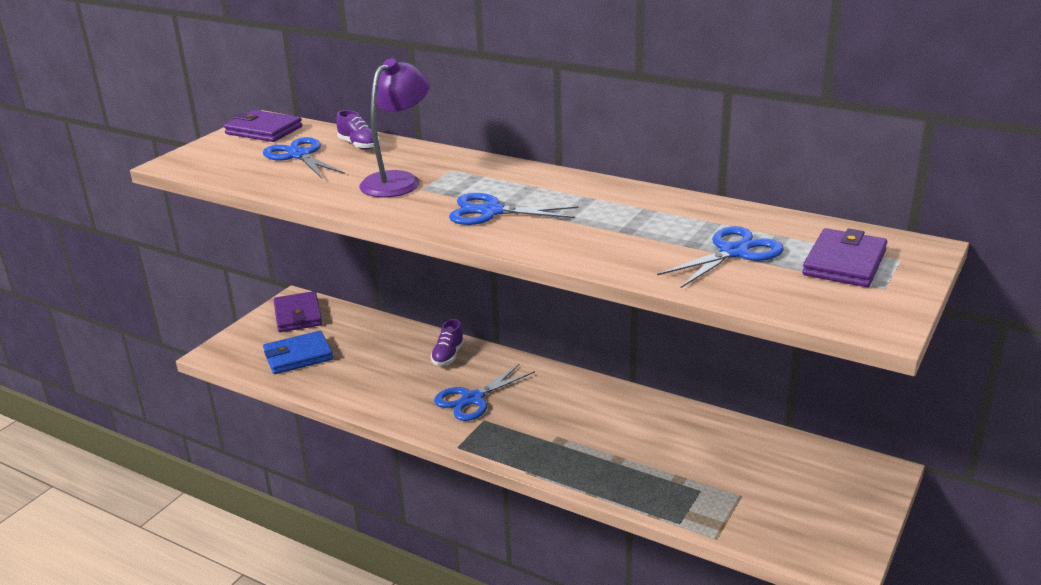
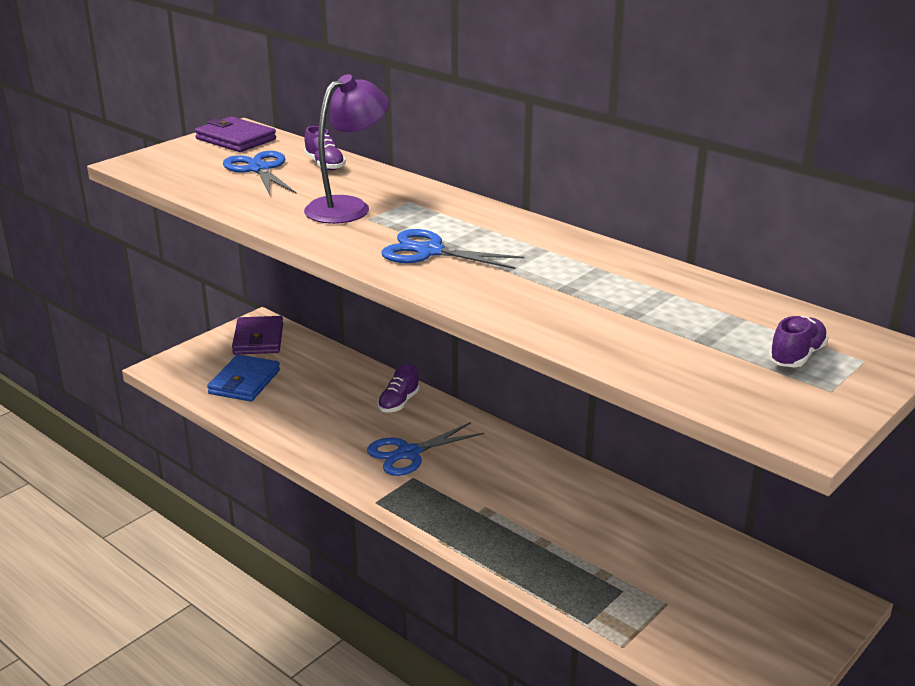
camera: 10 degrees right, 0 degrees up
blue wallet [263,331,333,374] -> blue wallet turned 60 degrees counterclockwise [207,354,280,401]
blue scissors [657,226,784,288] -> none
purple wallet [802,228,887,287] -> purple shoe [769,316,828,367]

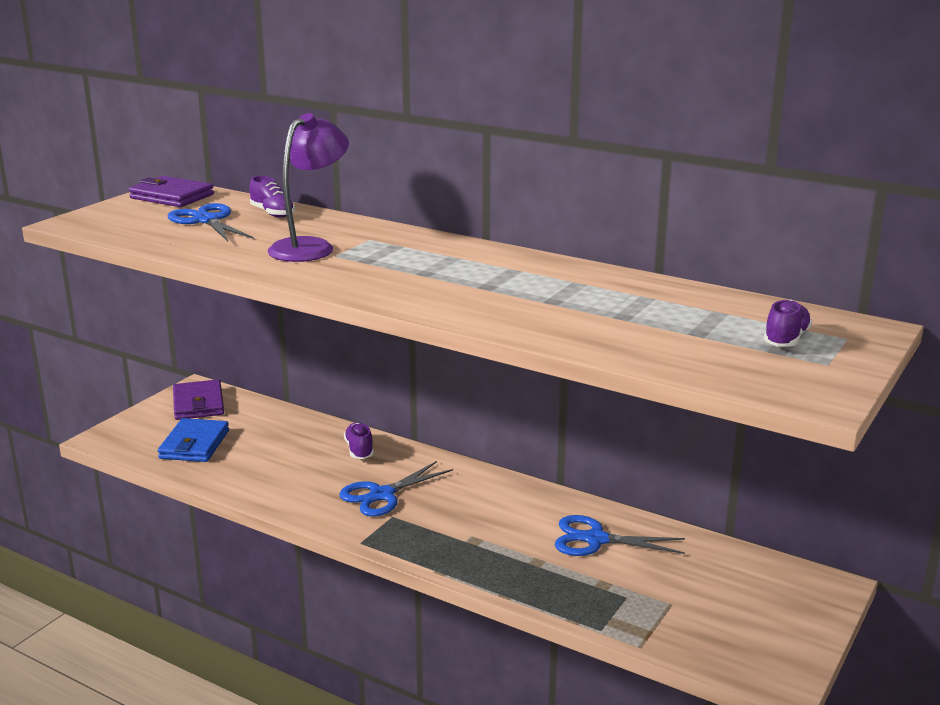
camera: 10 degrees left, 5 degrees down
purple shoe [378,364,419,412] -> purple shoe turned 150 degrees clockwise [344,422,374,459]
blue scissors [382,229,525,269] -> blue scissors moved to [555,515,685,556]

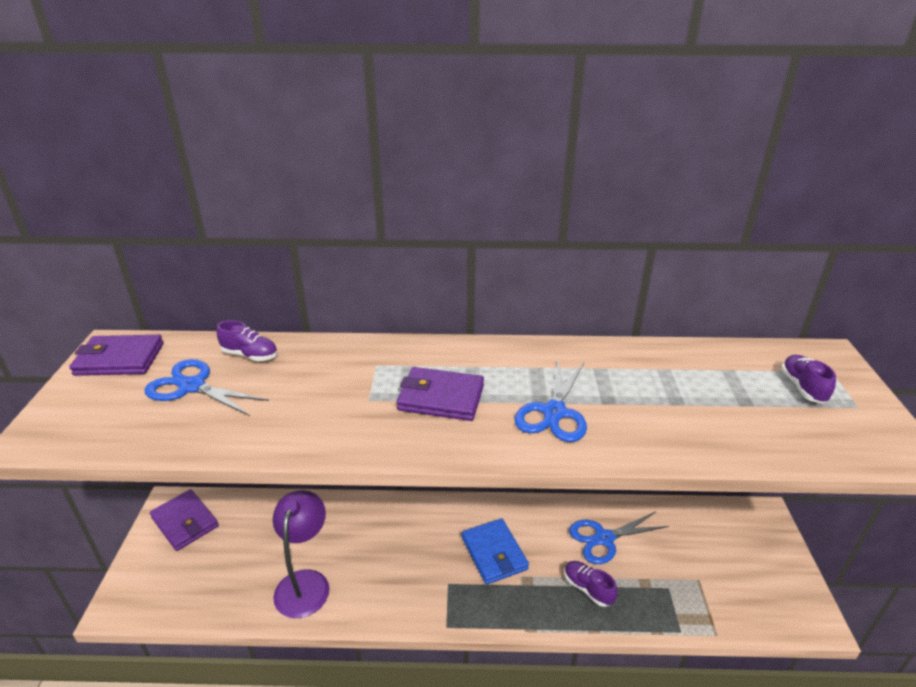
camera: 30 degrees left, 10 degrees up
blue wallet [158,418,229,462] -> blue wallet moved to [462,518,529,585]
purple lamp [268,113,349,262] -> purple lamp moved to [273,490,330,618]
blue scissors [339,461,453,516] -> blue scissors moved to [514,358,587,442]
purple shoe [344,422,374,459] -> purple shoe moved to [564,561,618,607]
none -> purple wallet [397,367,484,421]

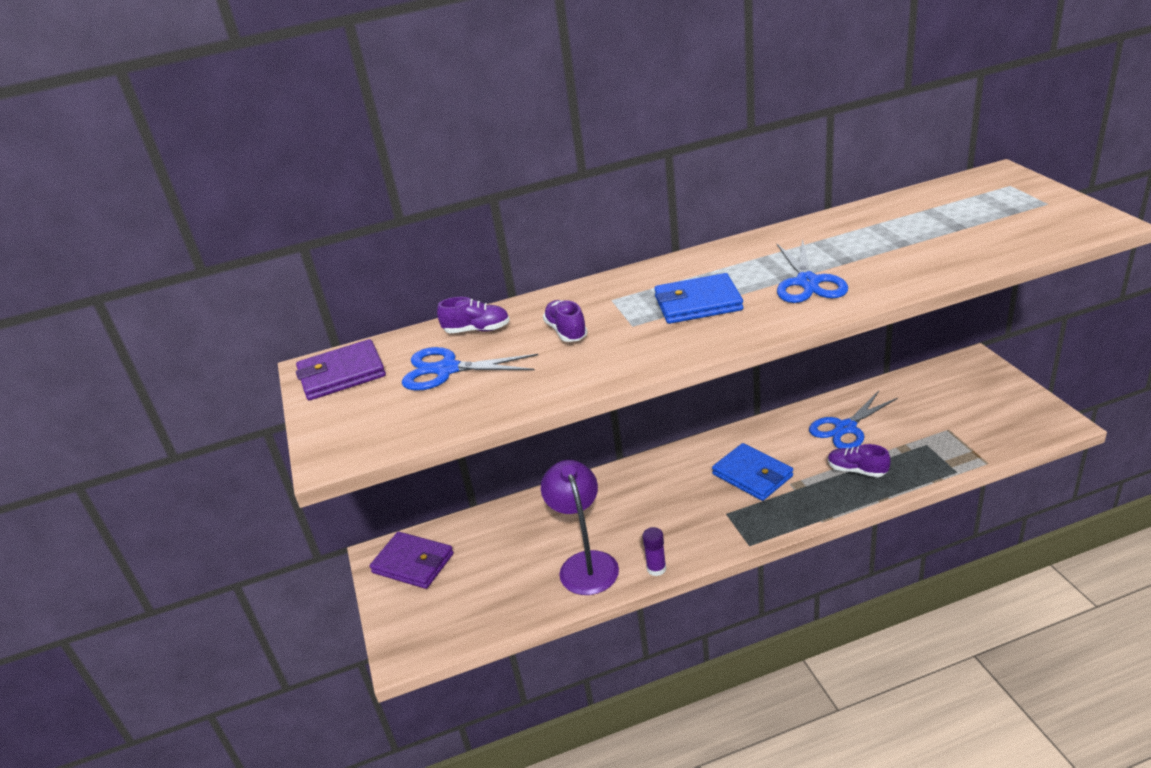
camera: 15 degrees left, 0 degrees up
purple wallet [397,367,484,421] -> blue wallet [654,273,743,324]
purple shoe [781,355,836,403] -> purple shoe moved to [543,300,588,342]
none -> purple glue stick [643,527,666,576]

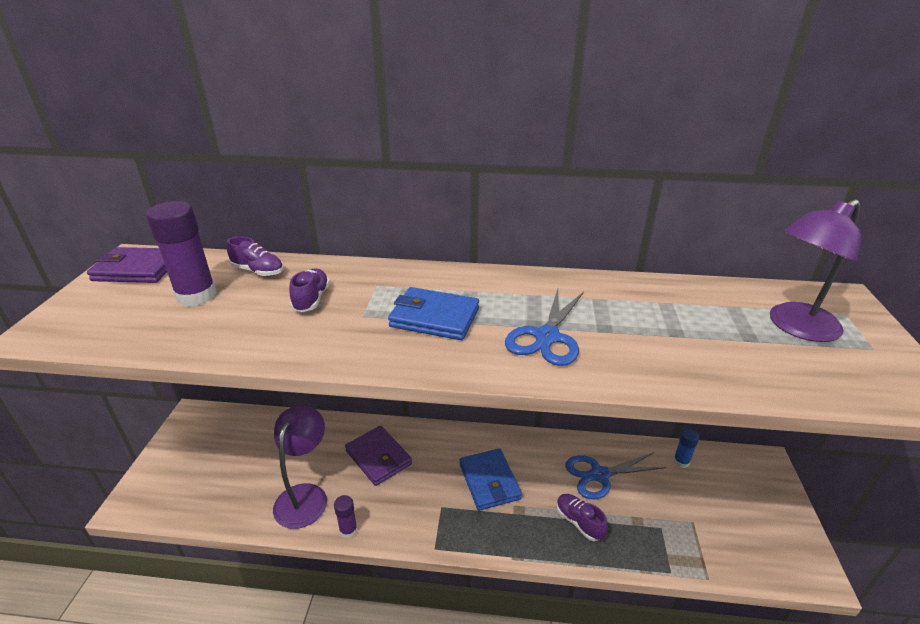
camera: 20 degrees right, 0 degrees up
purple wallet [370,532,454,589] -> purple wallet moved to [345,426,412,486]
blue scissors [402,347,538,390] -> purple glue stick [146,201,217,307]
none -> blue glue stick [673,429,699,468]
none -> purple lamp [770,199,861,342]

